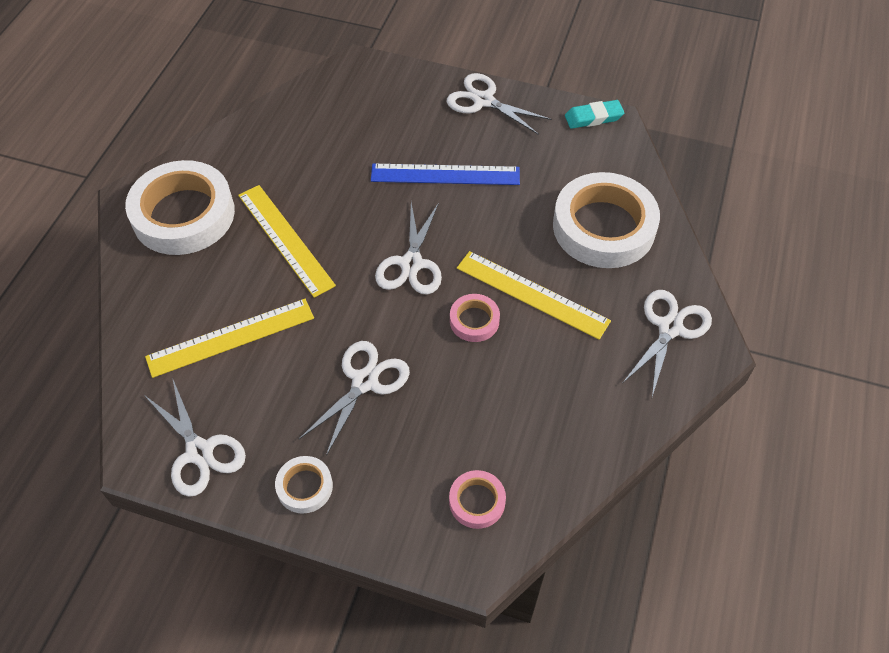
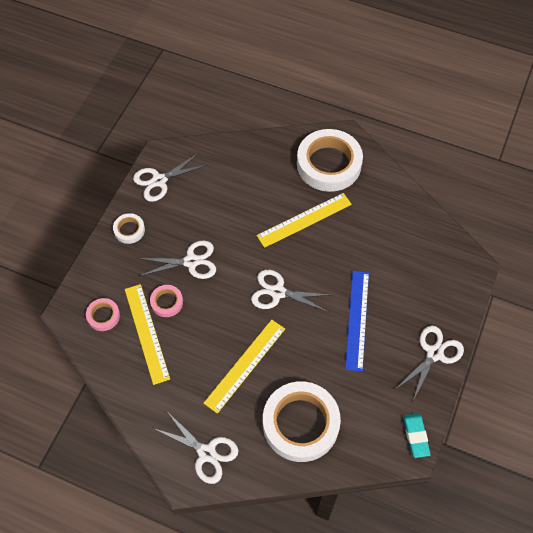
camera: 95 degrees right, 5 degrees up
yellow ruler [145,299,314,378] -> yellow ruler moved to [125,284,170,385]
white scissors [299,341,410,456] -> white scissors turned 45 degrees counterclockwise [138,240,216,279]
pink tape [450,294,500,342] -> pink tape moved to [150,285,183,317]

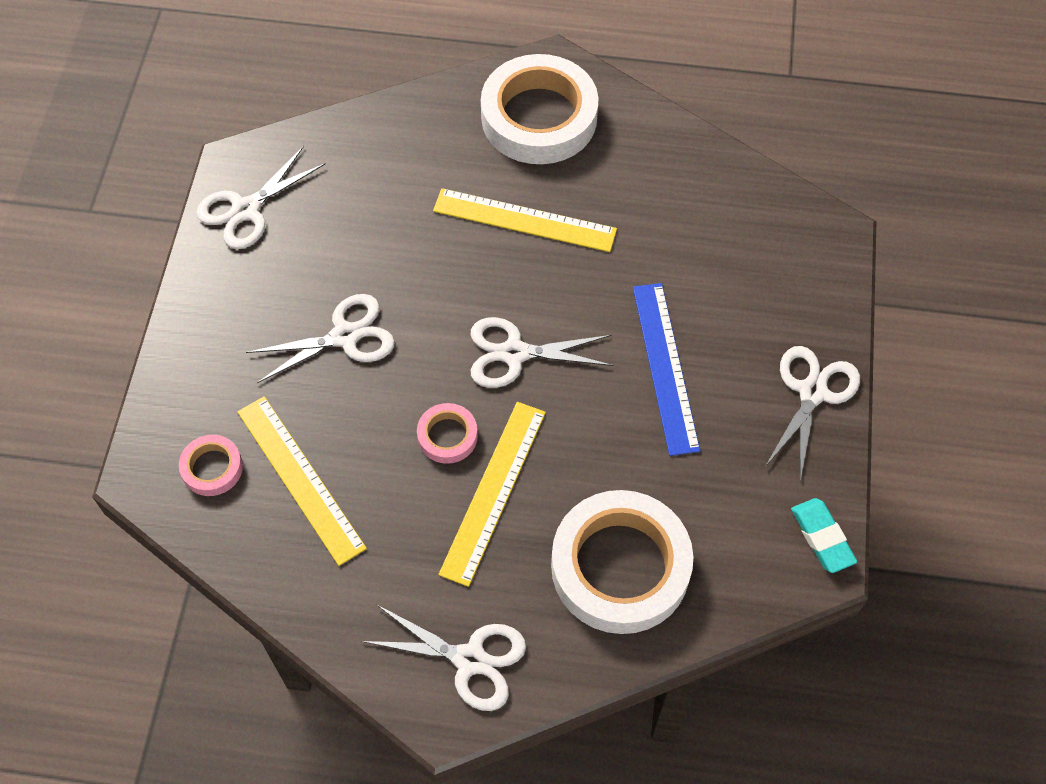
camera: 15 degrees left, 0 degrees up
white tape [113,213,145,244] -> none
pink tape [150,285,183,317] -> pink tape moved to [417,403,478,464]
yellow ruler [256,193,352,248] -> yellow ruler turned 60 degrees clockwise [433,188,617,252]

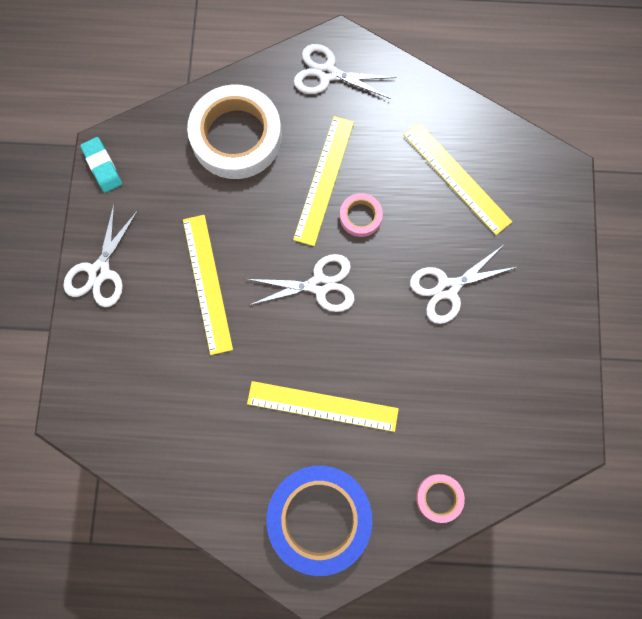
camera: 175 degrees right, 15 degrees up
pink tape [179,435,243,496] -> pink tape moved to [416,474,465,523]
white scissors [196,146,326,249] -> none
white tape [481,54,598,164] -> blue tape [267,466,373,576]
blue ruler [633,283,700,456] -> yellow ruler [183,215,233,355]

